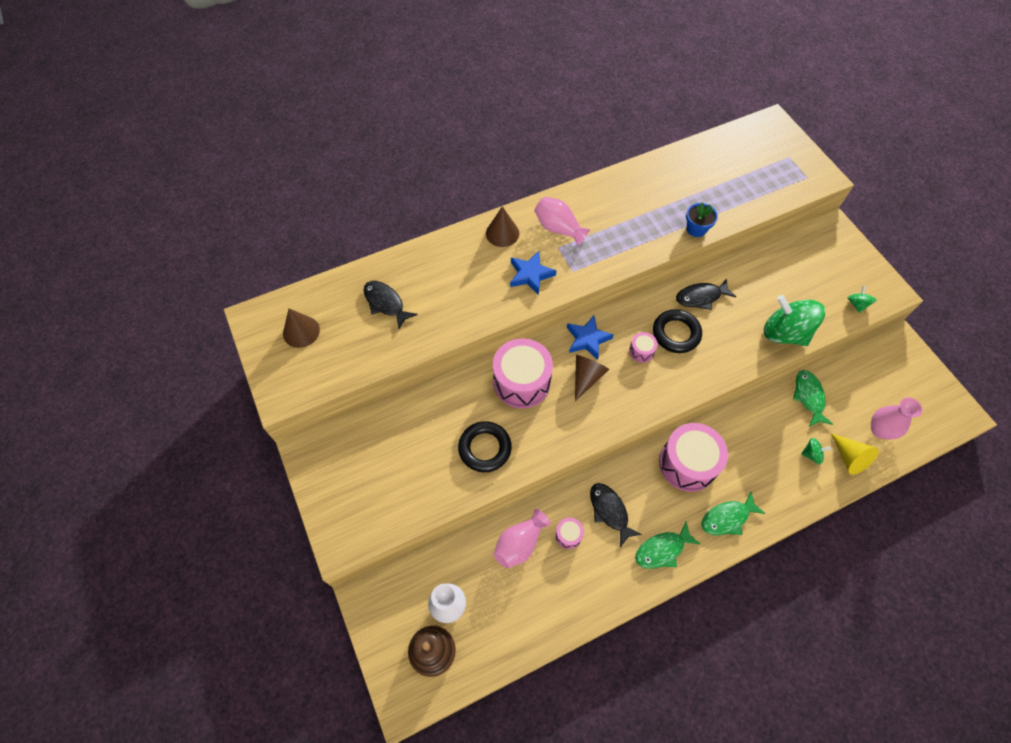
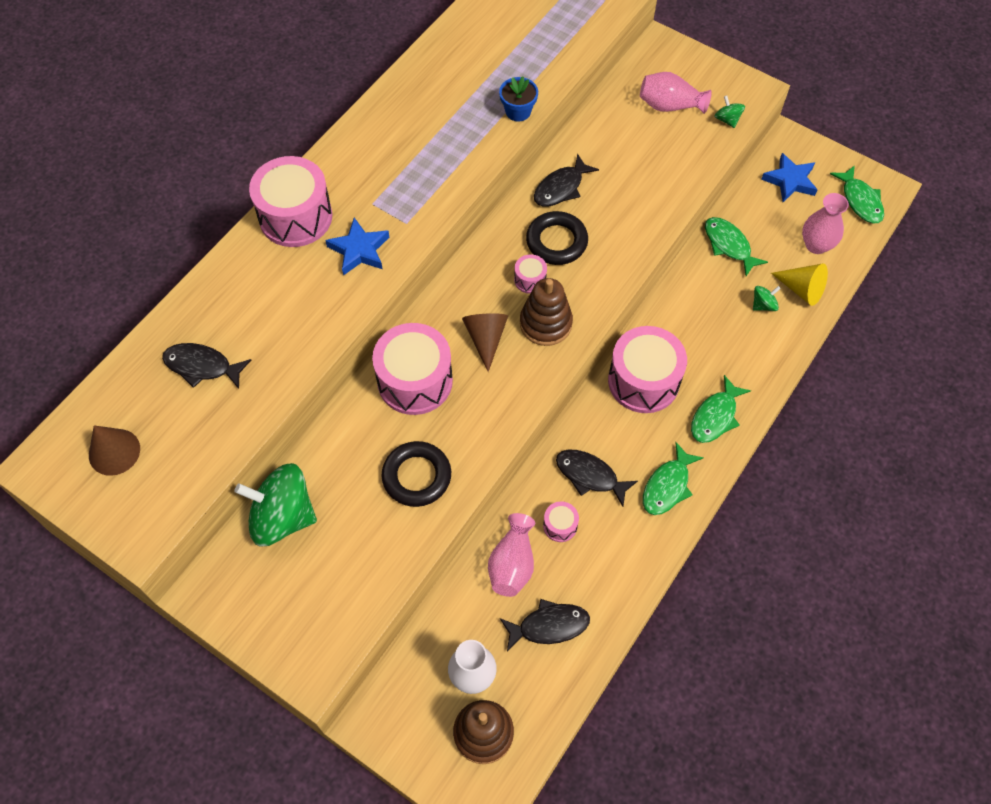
camera: 30 degrees left, 0 degrees up
brown cone [486,206,519,247] -> pink drum [249,156,332,247]
pink vase [534,197,590,245] -> pink vase moved to [640,72,712,114]
blue star [567,316,614,360] -> blue star moved to [761,153,817,202]
green spinning top [764,295,825,346] -> green spinning top moved to [234,463,317,547]
none -> black fish [500,599,590,652]
none -> brown stacking toy [520,278,573,346]
none -> green fish [830,165,884,223]

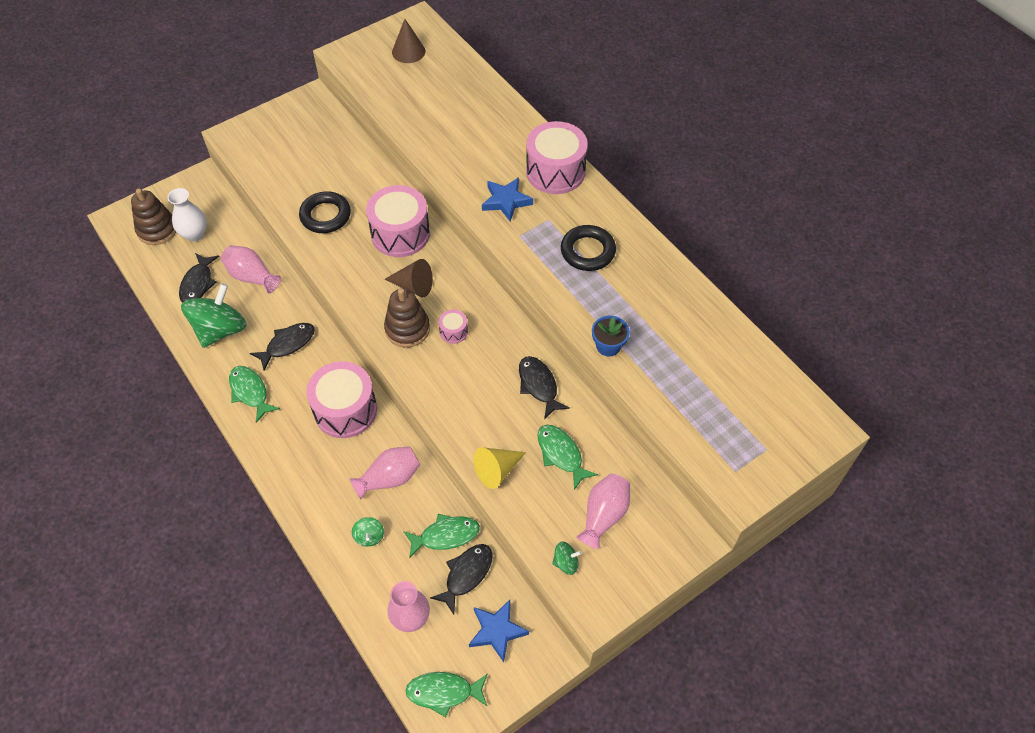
camera: 110 degrees right, 5 degrees down
black fish [162,343,251,389] -> black fish moved to [430,544,493,615]
green spinning top [234,463,317,547] -> green spinning top moved to [181,283,247,348]
black ring [526,211,588,265] -> black ring moved to [561,225,616,271]
pink drum [543,502,579,542] -> none
green fish [691,375,751,443] -> green fish moved to [537,425,598,490]
yellow cone [771,263,828,306] -> yellow cone moved to [474,447,526,489]
none -> pink vase [350,447,420,499]

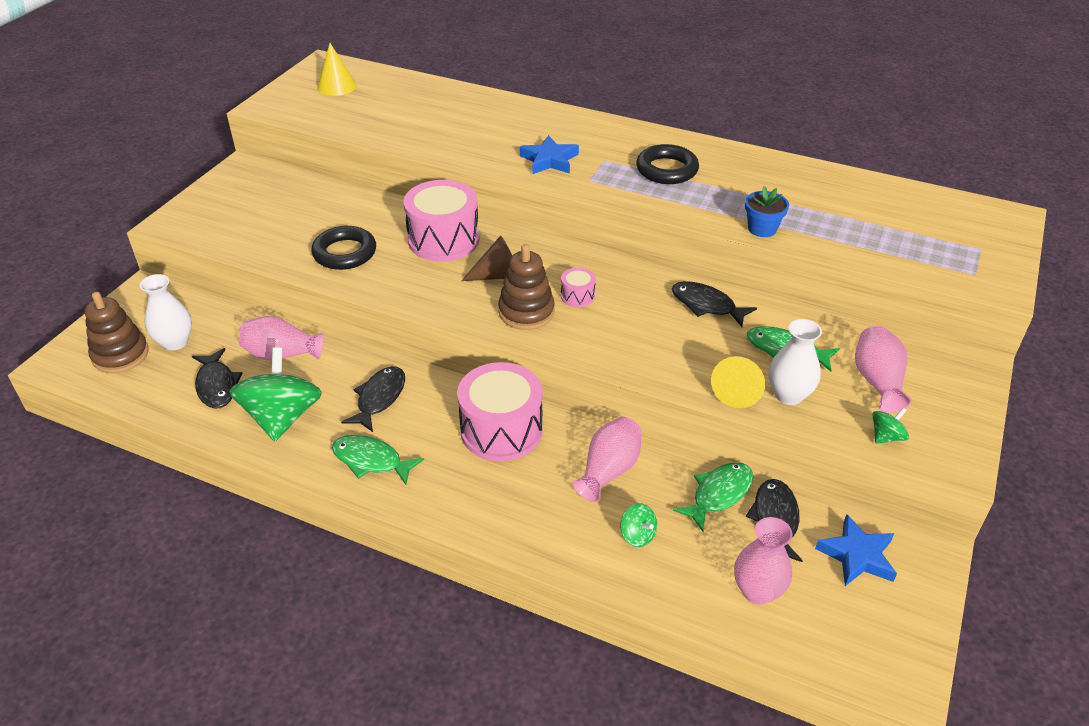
camera: 30 degrees left, 15 degrees down
brown cone [392,19,425,63] -> yellow cone [317,43,356,96]
green fish [405,672,488,717] -> none
pink drum [526,121,588,194] -> none
none -> white vase [769,319,822,405]

